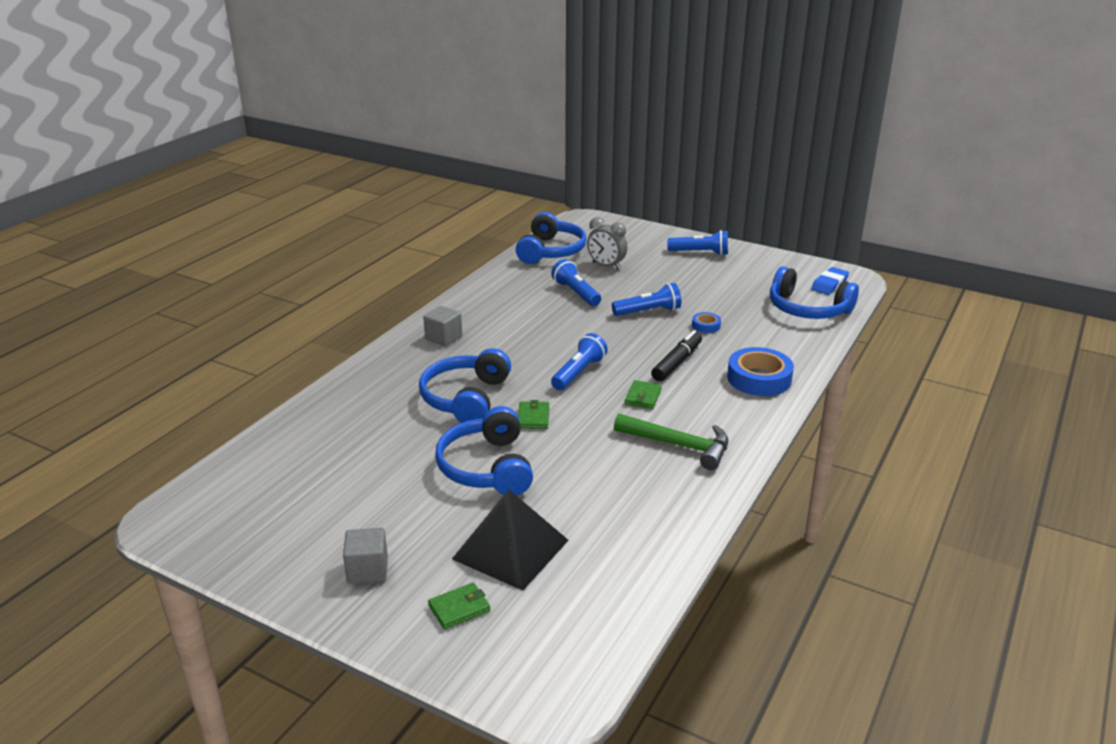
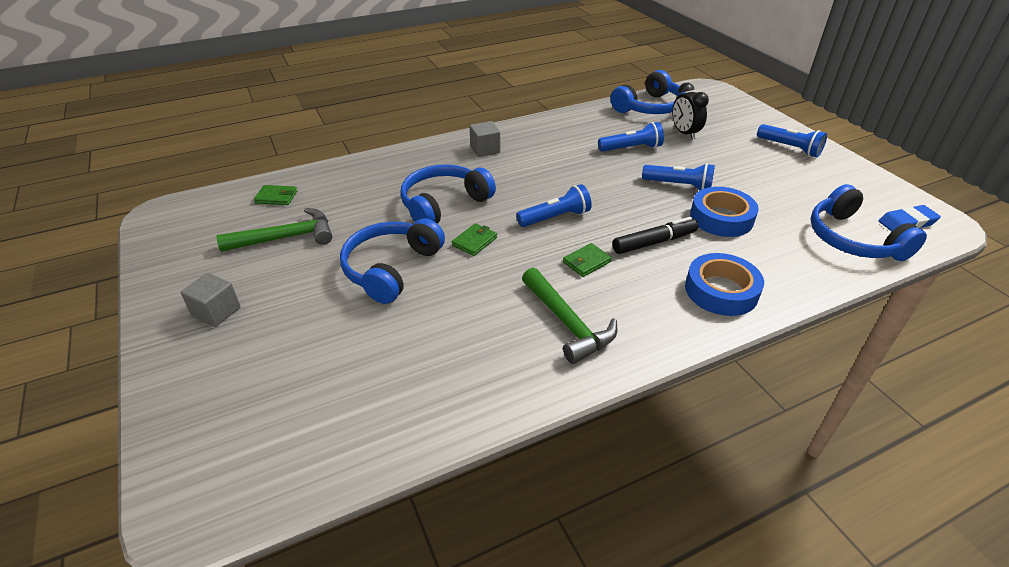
camera: 35 degrees right, 10 degrees up
green wallet [428,583,490,630] -> green wallet moved to [254,185,297,205]
black pyramid [452,490,568,591] -> none
blue flashlight [551,259,601,306] -> blue flashlight turned 75 degrees clockwise [598,122,664,152]
grey clock [587,217,627,270] -> black clock [672,83,709,140]
blue tape [692,312,721,333] -> blue tape [690,187,759,237], size x2.05
none -> green hammer [217,208,332,252]

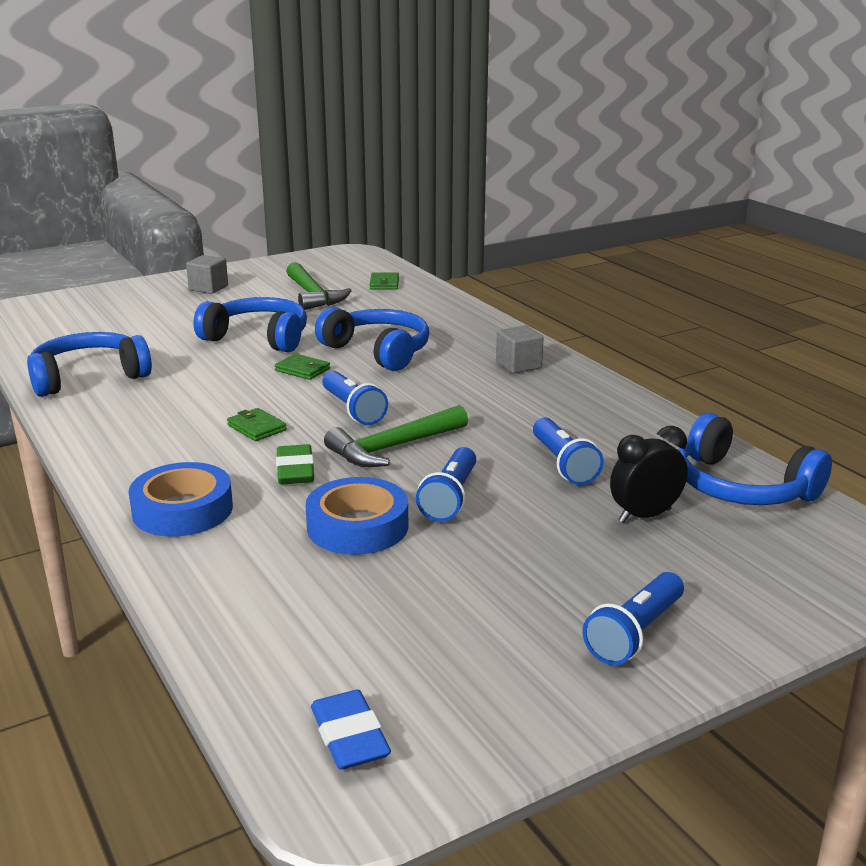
camera: 85 degrees right, 15 degrees down
green hammer [522,268,617,364] -> green hammer moved to [324,405,468,467]
black marker [613,217,698,254] -> green eraser [276,444,314,485]
blue headphones [810,184,927,261] -> blue headphones moved to [27,332,152,397]

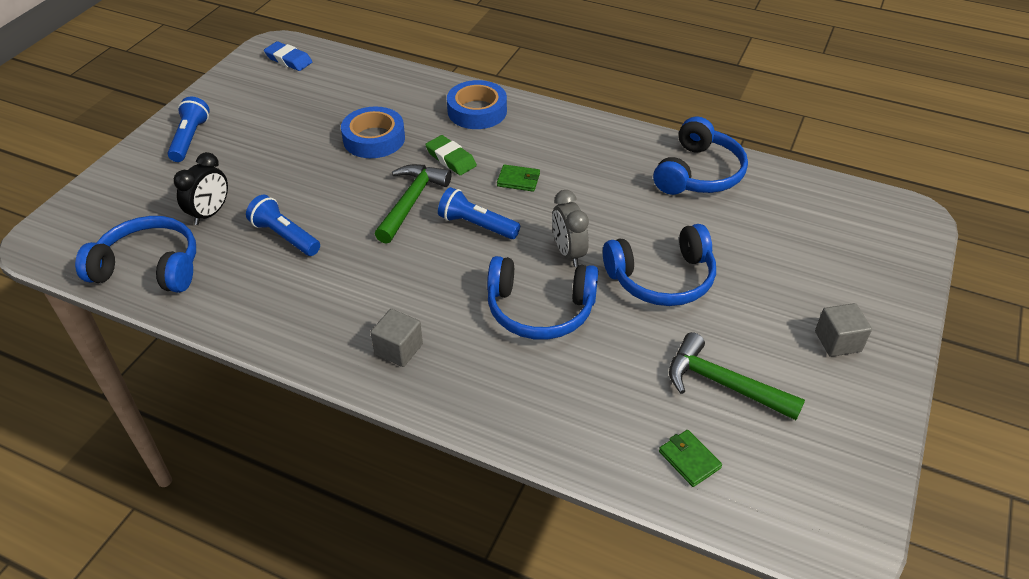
camera: 145 degrees right, 20 degrees up
green wallet [275,354,330,380] -> grey clock [552,190,589,267]
blue flashlight [416,447,476,522] -> none

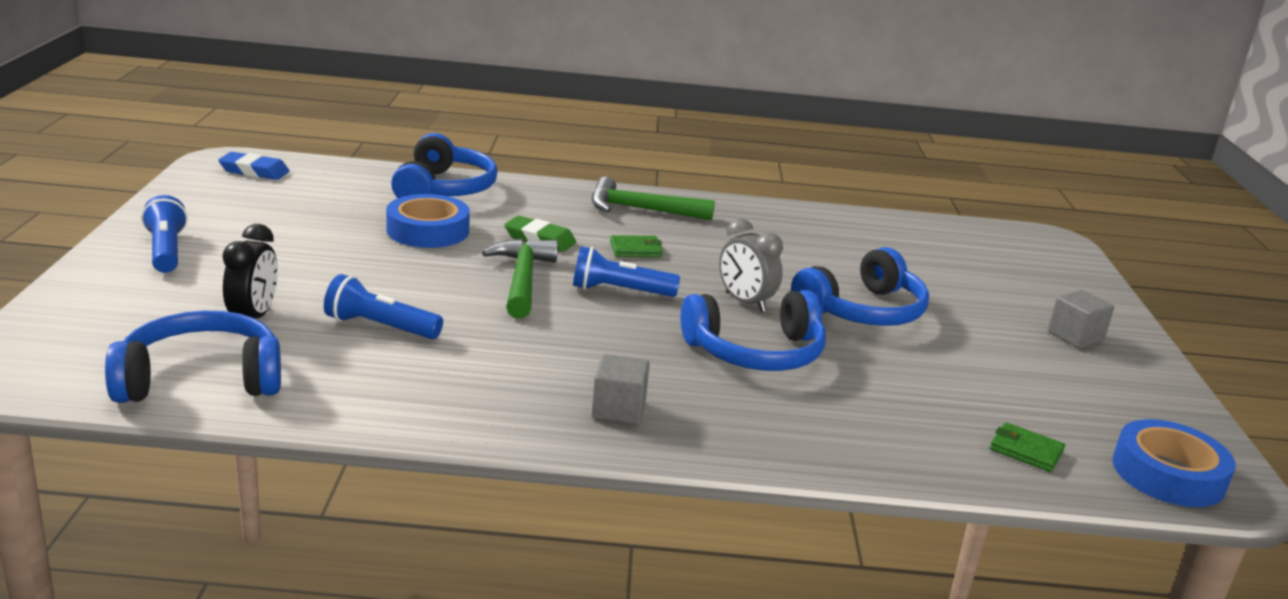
camera: 25 degrees left, 20 degrees down
blue tape [447,80,507,129] -> blue tape moved to [1112,419,1236,507]
blue headphones [653,116,748,195] -> blue headphones moved to [391,133,497,198]
green hammer [669,332,805,420] -> green hammer moved to [592,177,715,220]

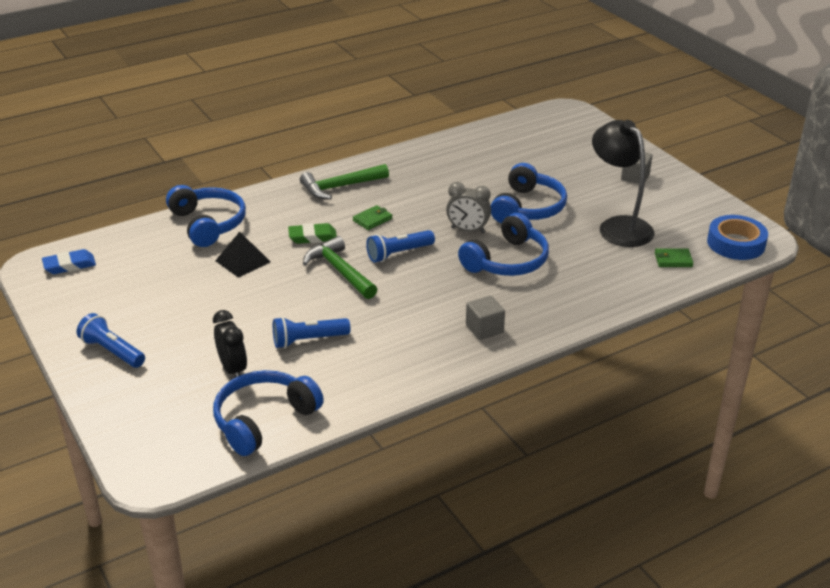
camera: 30 degrees left, 10 degrees up
blue tape [386,194,470,248] -> black pyramid [215,232,270,278]
none -> black lamp [592,120,654,247]

